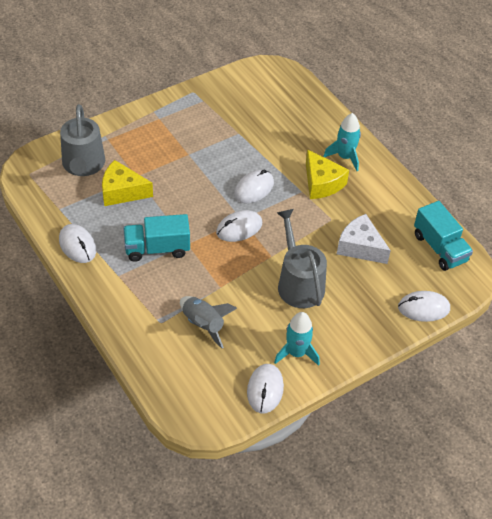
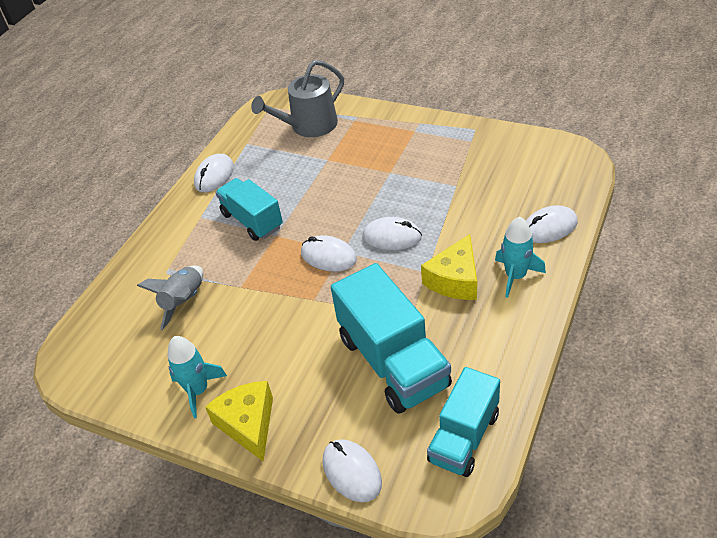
camera: 65 degrees right, 5 degrees down
yellow cheese [102,160,153,206] -> yellow cheese moved to [205,381,273,462]
white mouse [247,364,284,413] -> white mouse moved to [526,205,578,243]
grey watering can [277,209,327,308] -> none
white cheese [337,214,391,264] -> turquoise truck [331,263,452,414]

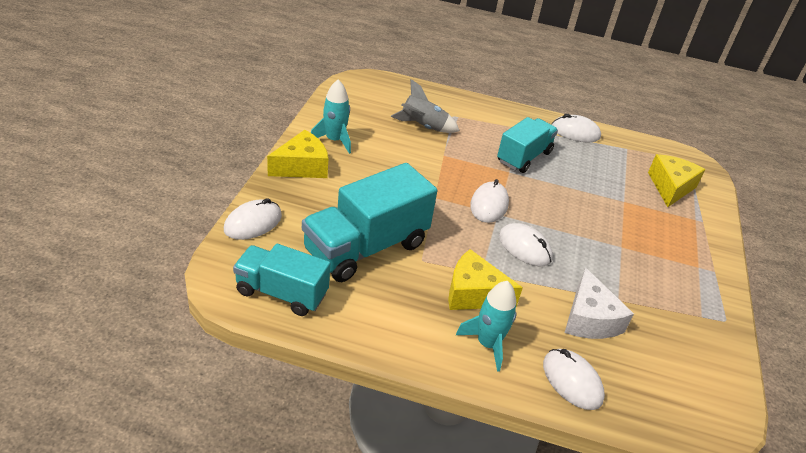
camera: 70 degrees right, 5 degrees down
grey watering can [251,60,344,137] -> yellow cheese [648,154,706,207]
white mouse [363,217,422,250] -> white mouse turned 45 degrees counterclockwise [499,223,553,266]
none -> white cheese [565,268,634,339]

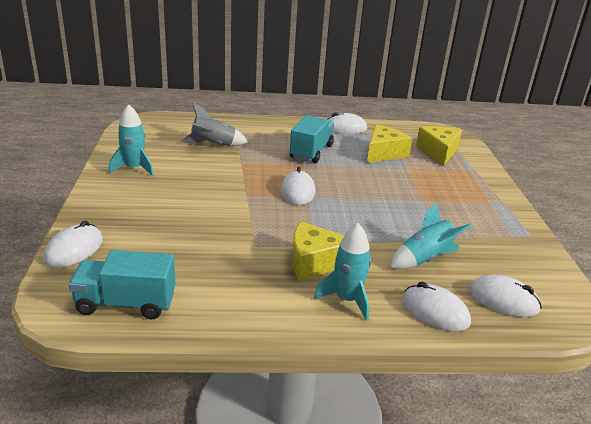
camera: 15 degrees left, 10 degrees down
yellow cheese [267,130,328,178] -> yellow cheese moved to [367,125,412,163]
turquoise truck [302,163,437,282] -> none
white mouse [499,223,553,266] -> white mouse moved to [469,275,542,317]
white cheese [565,268,634,339] -> turquoise rocket [390,203,473,269]

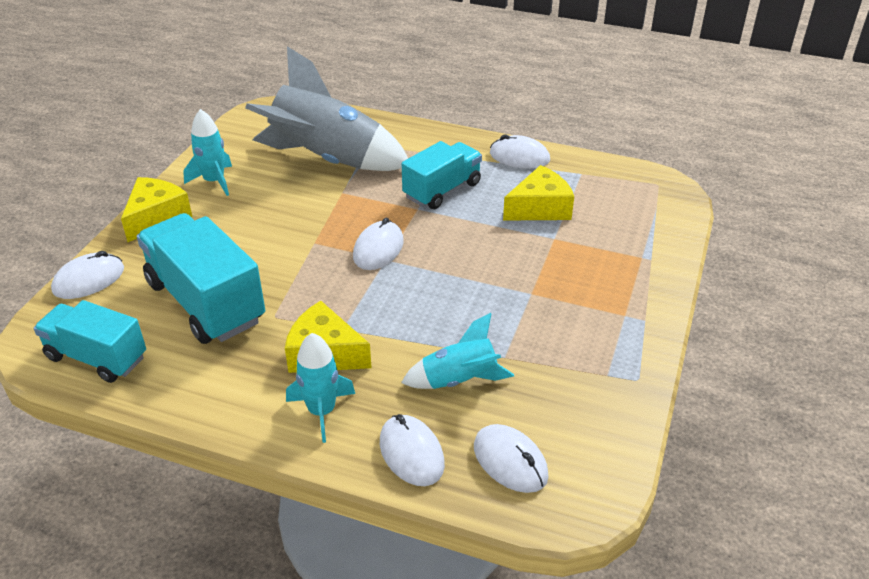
camera: 25 degrees right, 10 degrees up
grey rocket [181,103,248,146] -> grey rocket [245,46,408,171], size x1.98
yellow cheese [416,126,462,166] -> yellow cheese moved to [121,177,192,242]
none -> turquoise truck [137,213,265,344]

